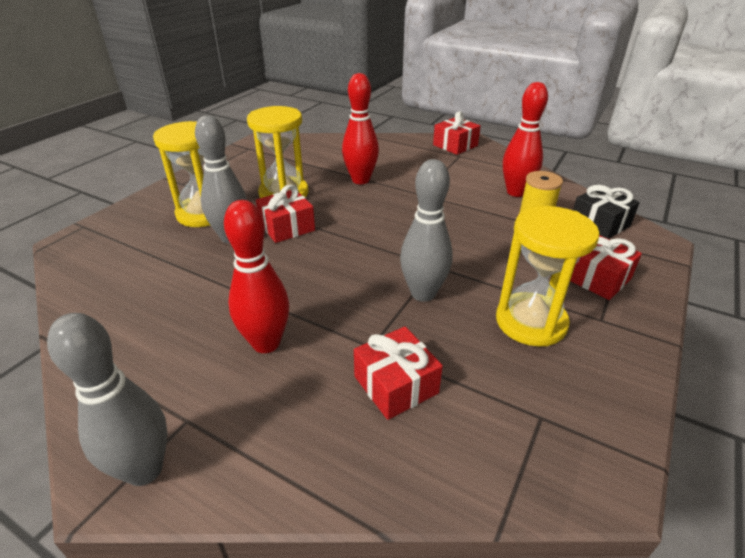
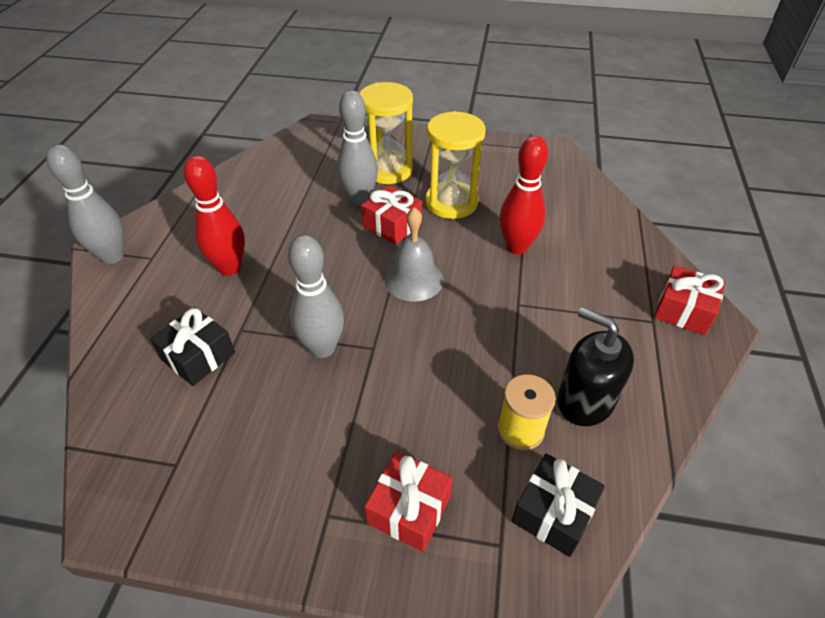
camera: 70 degrees right, 10 degrees up
red gift [354,327,443,420] -> black gift [150,307,235,386]
yellow hourglass [496,206,600,346] -> none
red bowling pin [503,82,548,197] -> black soap dispenser [557,307,634,426]
none -> grey bell [385,207,444,302]

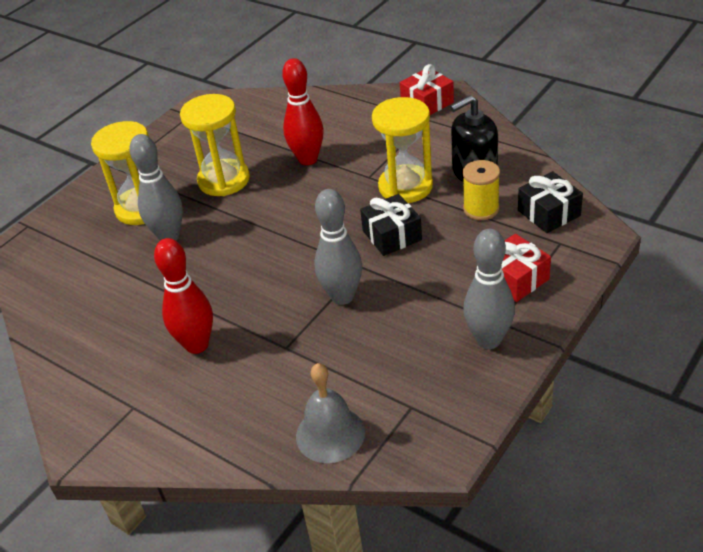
camera: 60 degrees left, 5 degrees down
grey bowling pin [46,144,124,264] -> grey bowling pin moved to [463,229,515,349]
black gift [150,307,235,386] -> black gift moved to [360,194,422,256]
red gift [361,185,422,244] -> none
grey bell [385,207,444,302] -> grey bell moved to [296,363,365,463]
none -> yellow hourglass [372,97,433,203]

